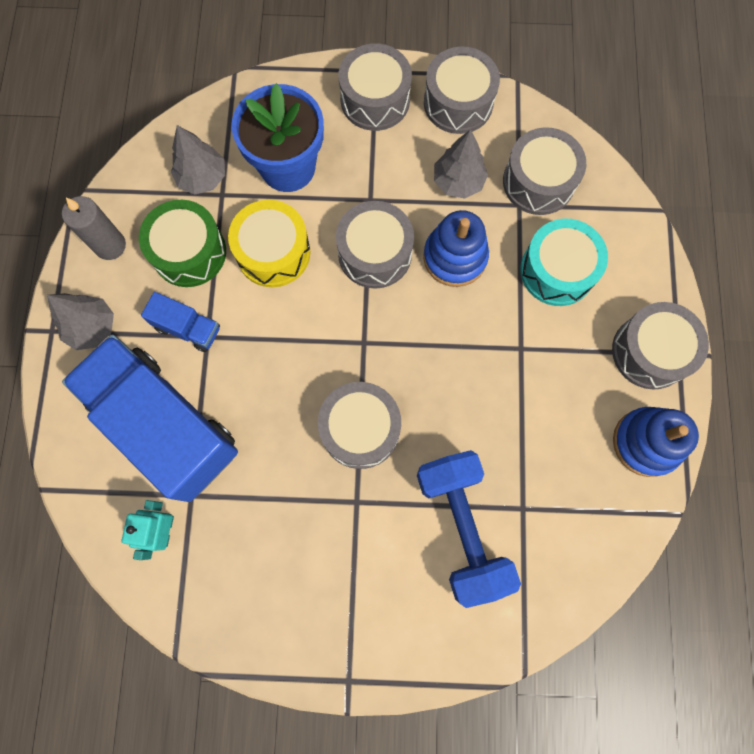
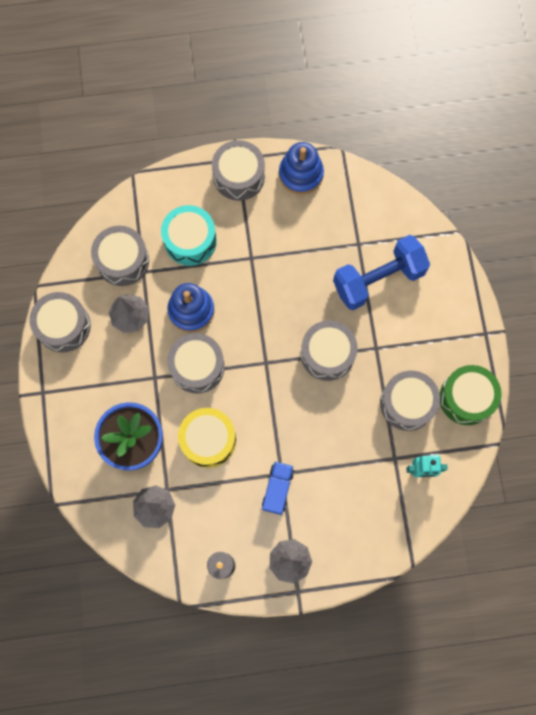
camera: 100 degrees left, 0 degrees up
blue truck [62,335,238,502] -> none
green drum [139,200,226,287] -> green drum moved to [440,365,502,425]
grey drum [339,44,412,131] -> grey drum moved to [380,371,440,431]

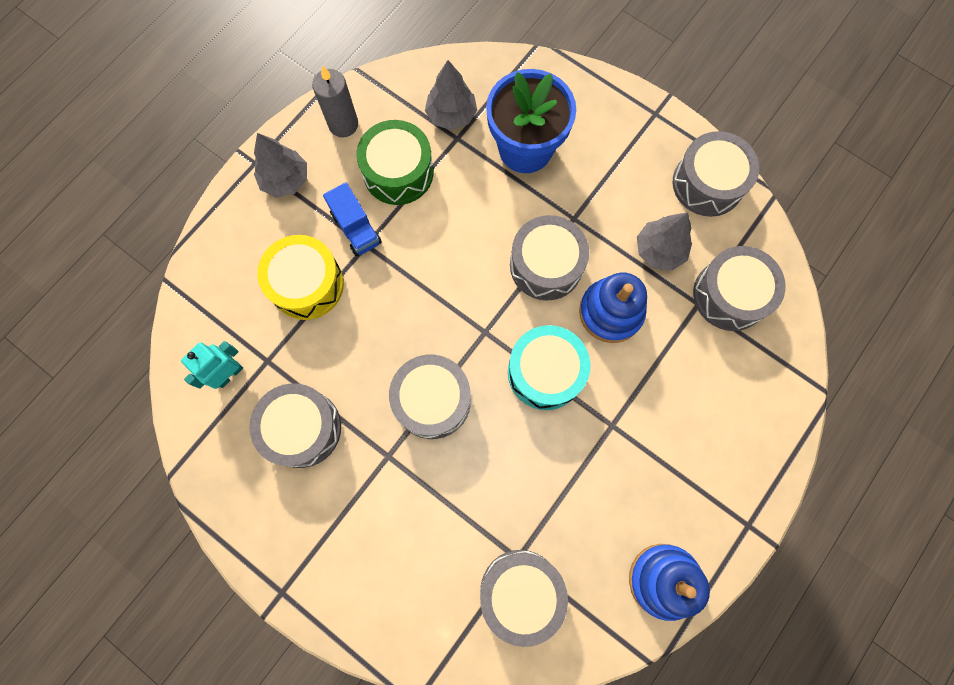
camera: 135 degrees right, 0 degrees up
turquoise drum [161,205,217,266] -> turquoise drum moved to [508,325,590,410]
yellow drum [178,408,236,468] -> yellow drum moved to [257,235,344,320]
grey drum [212,140,265,201] -> grey drum moved to [480,550,568,647]
blue dumbbell [333,235,430,310] -> none
green drum [440,365,502,425] -> green drum moved to [357,120,434,205]

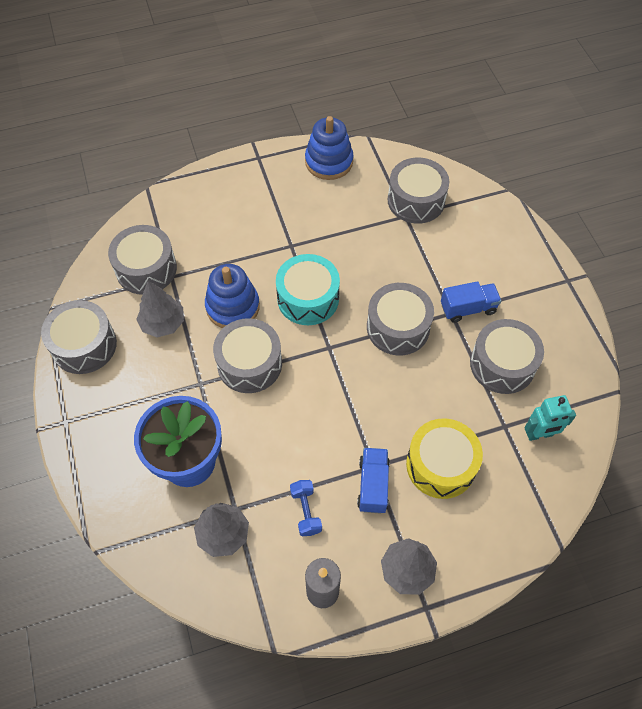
camera: 145 degrees left, 15 degrees down
green drum [357,120,434,205] -> blue dumbbell [290,480,322,536]
none -> blue truck [441,281,501,323]

